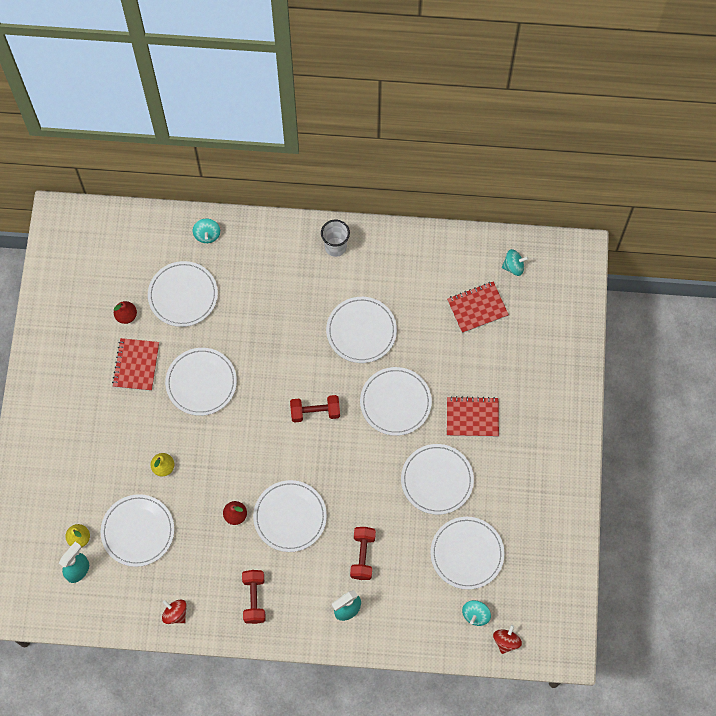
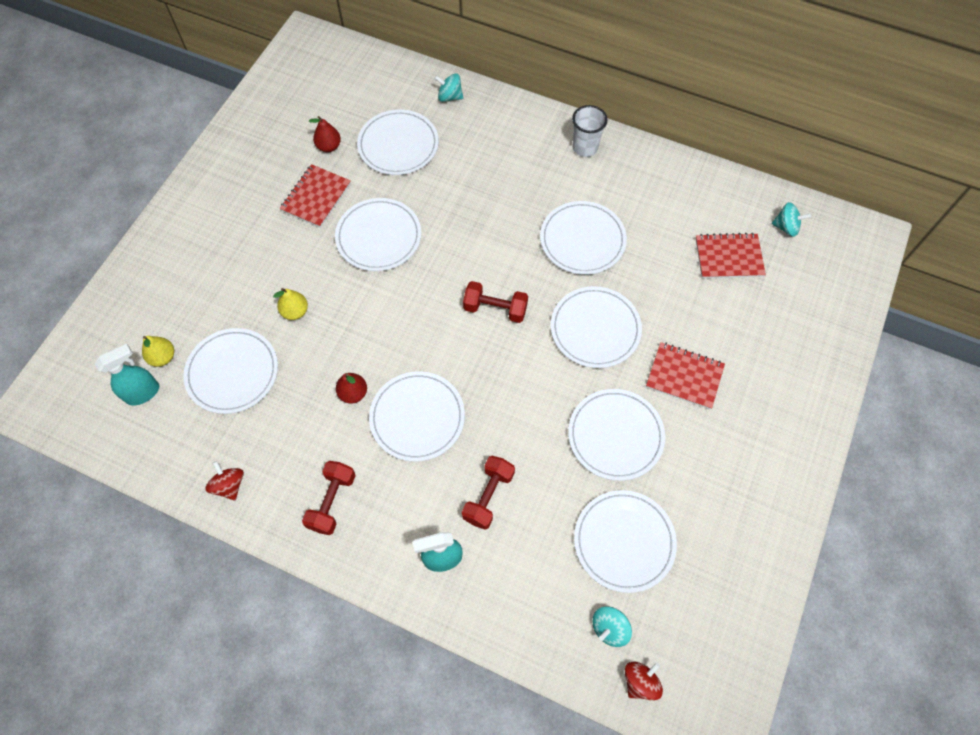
camera: 20 degrees right, 5 degrees down
turquoise spinning top [193,219,220,243] -> turquoise spinning top turned 90 degrees clockwise [434,74,463,102]

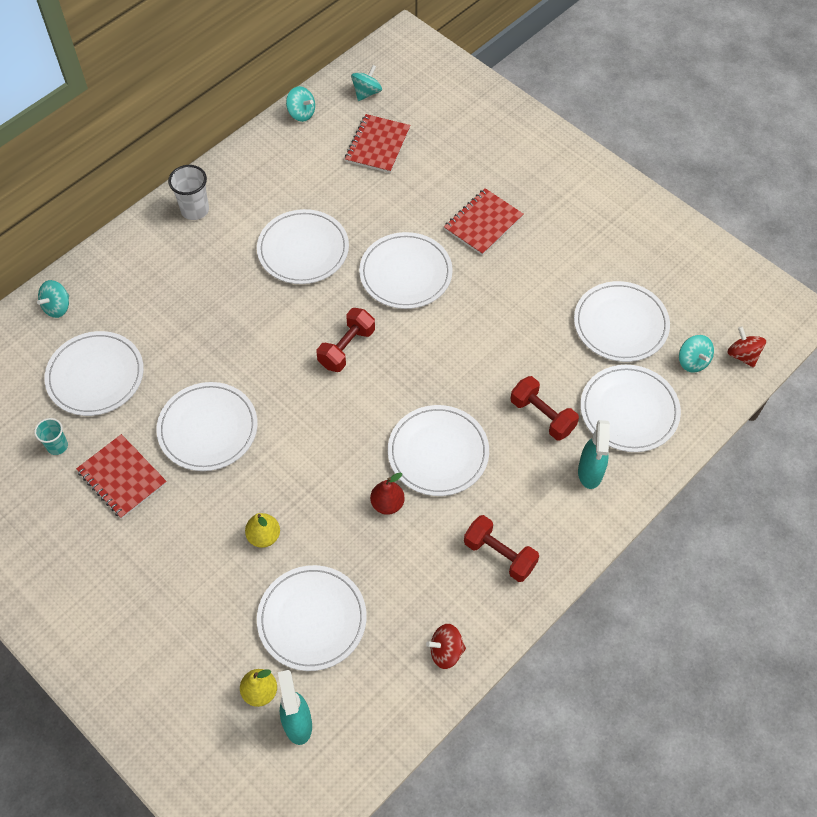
camera: 70 degrees left, 5 degrees down
red pear [309,116,341,152] -> turquoise cup [34,418,68,455]
white plate [568,389,665,481] -> white plate moved to [580,365,681,452]
none -> turquoise spinning top [286,86,315,122]

